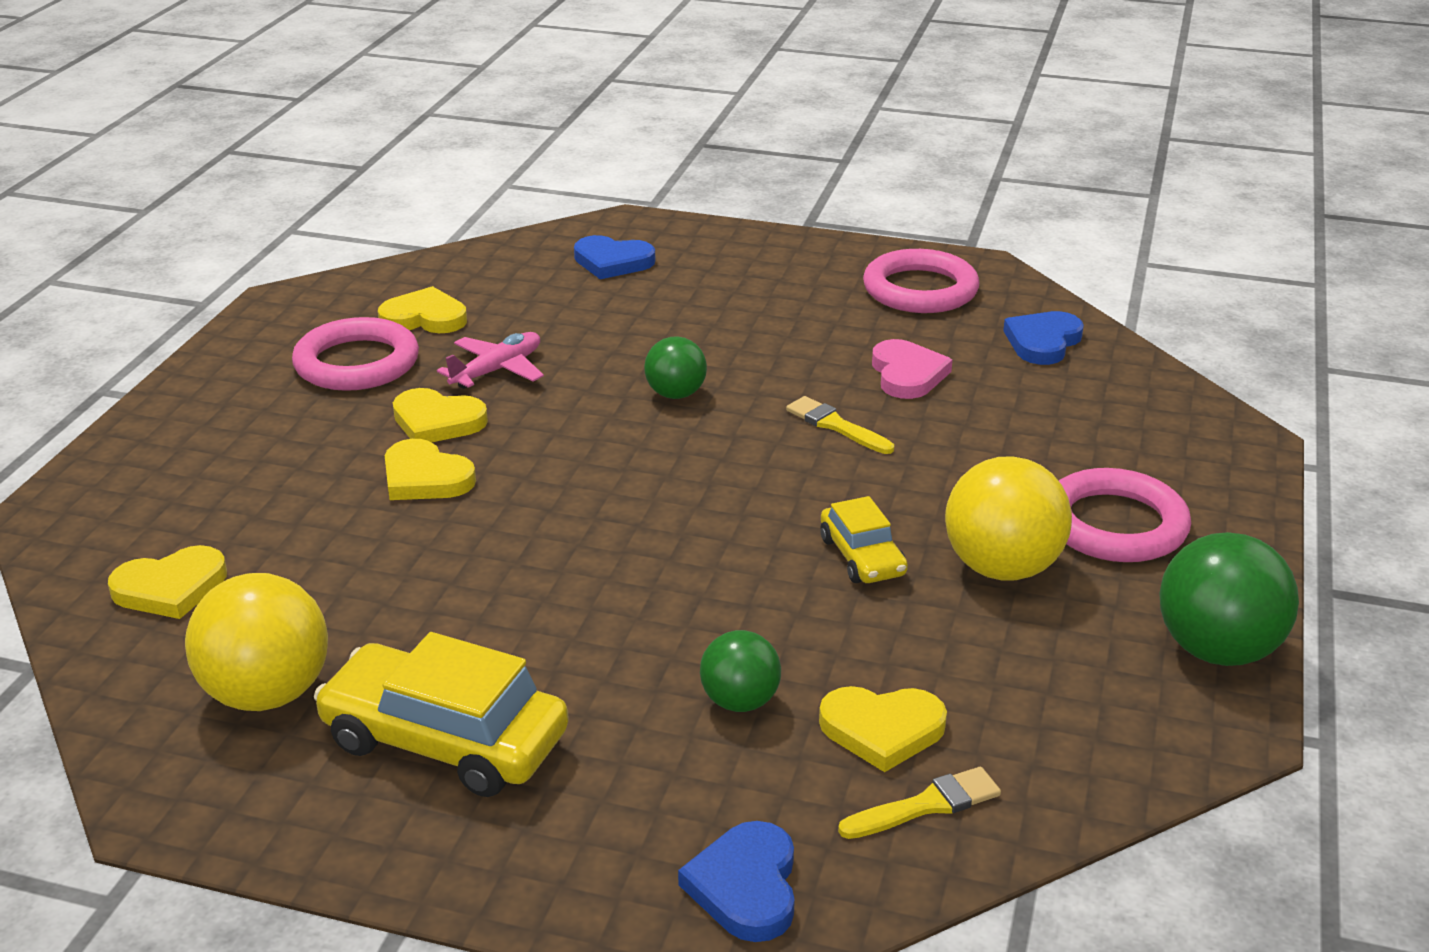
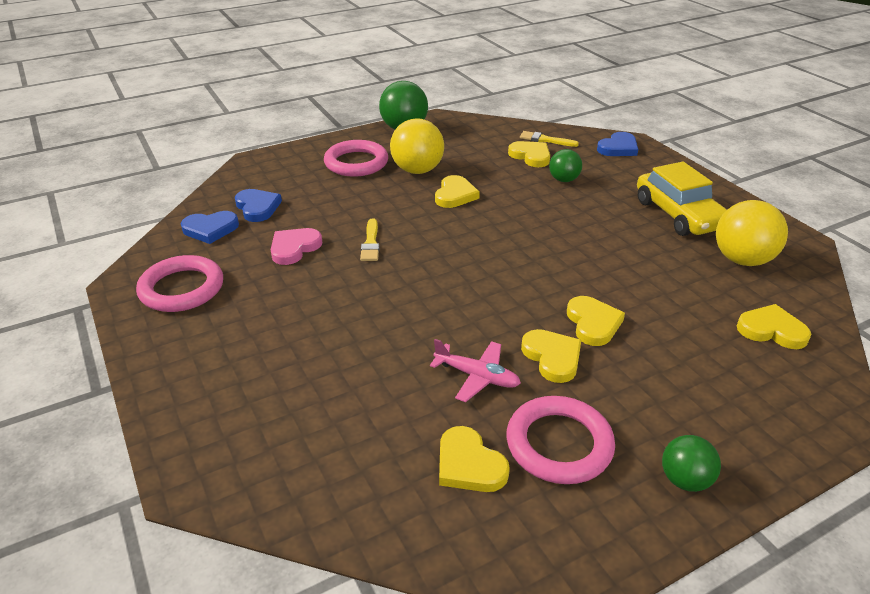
camera: 135 degrees left, 5 degrees up
pink plane [437,332,544,389] -> pink plane turned 150 degrees counterclockwise [430,339,521,402]
blue heart [574,235,655,279] -> blue heart moved to [235,189,282,222]
green ball [644,336,707,399] -> green ball moved to [662,435,721,492]
yellow car [820,496,908,583] -> yellow heart [435,175,480,208]

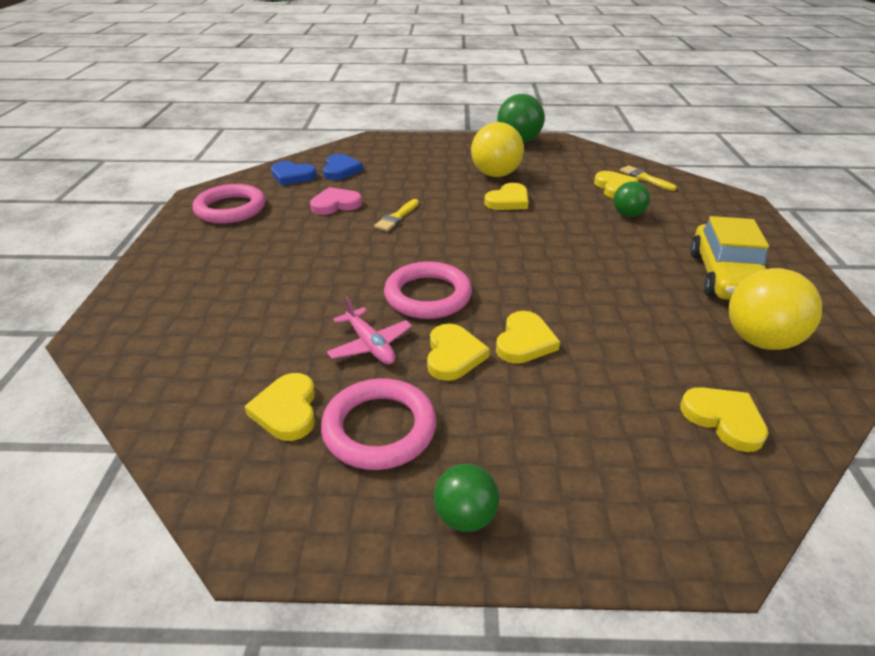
camera: 30 degrees right, 0 degrees up
pink ring [324,140,388,177] -> pink ring moved to [384,261,472,319]
blue heart [597,132,638,156] -> none

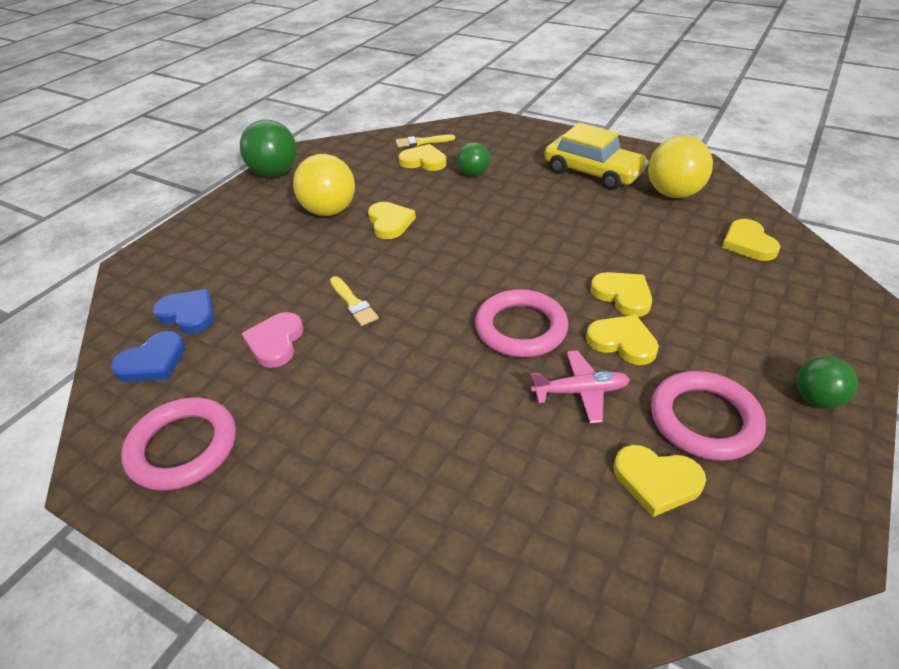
camera: 60 degrees left, 5 degrees up
yellow heart [680,387,768,452] -> yellow heart turned 90 degrees counterclockwise [722,219,780,261]

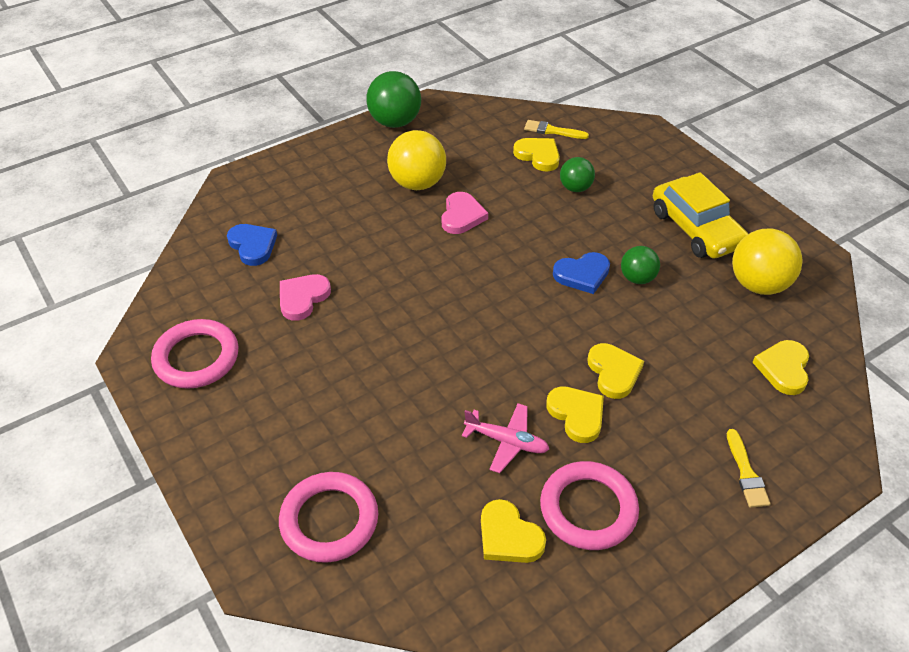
camera: 25 degrees right, 5 degrees up
blue heart [111,331,185,382] -> blue heart moved to [553,252,610,294]
yellow brush [330,276,378,326] -> yellow brush moved to [727,429,770,508]
yellow heart [368,202,416,239] -> pink heart [441,192,488,234]
pink ring [475,289,568,357] -> pink ring moved to [279,472,378,563]
green ball [797,356,858,409] -> green ball moved to [621,246,660,284]

